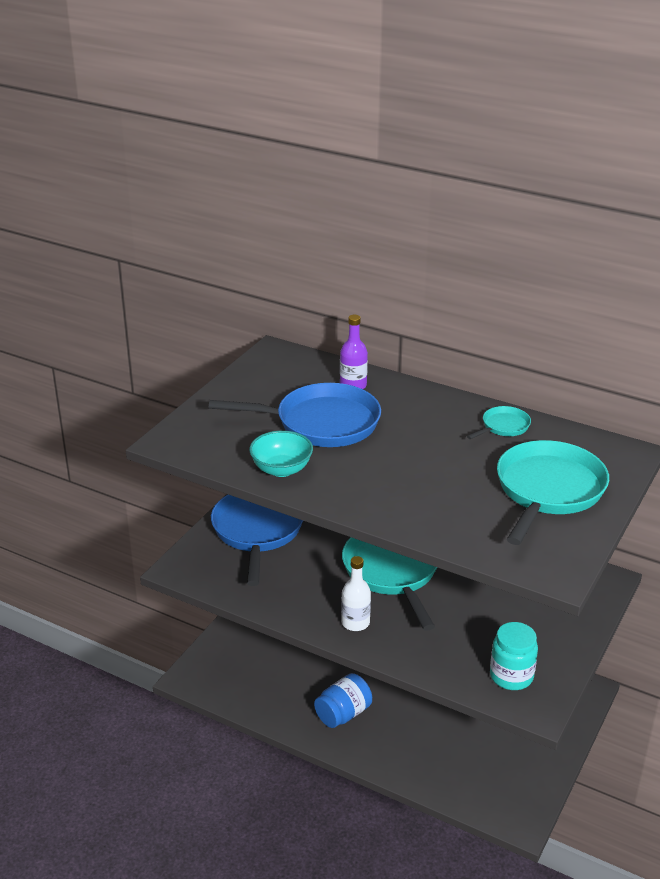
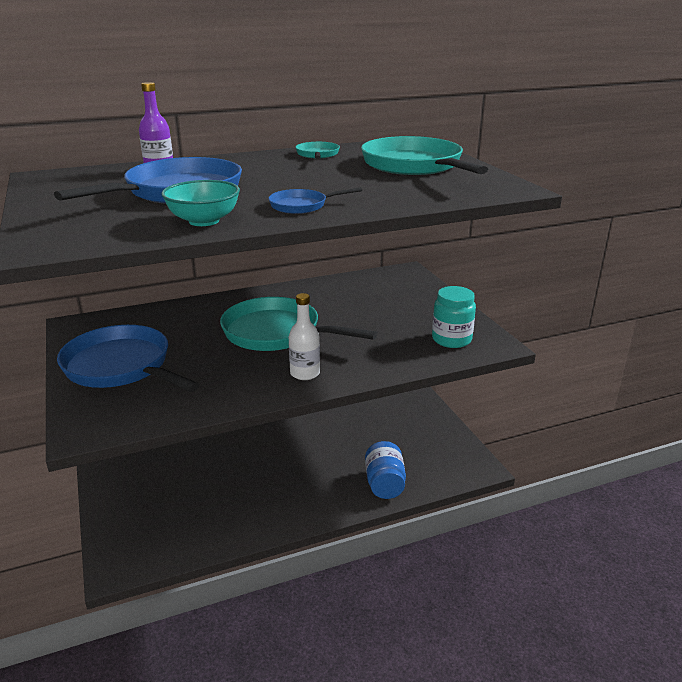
camera: 50 degrees left, 5 degrees down
blue jar [314,673,372,728] -> blue jar moved to [365,441,406,499]
none -> blue pan [268,187,362,214]

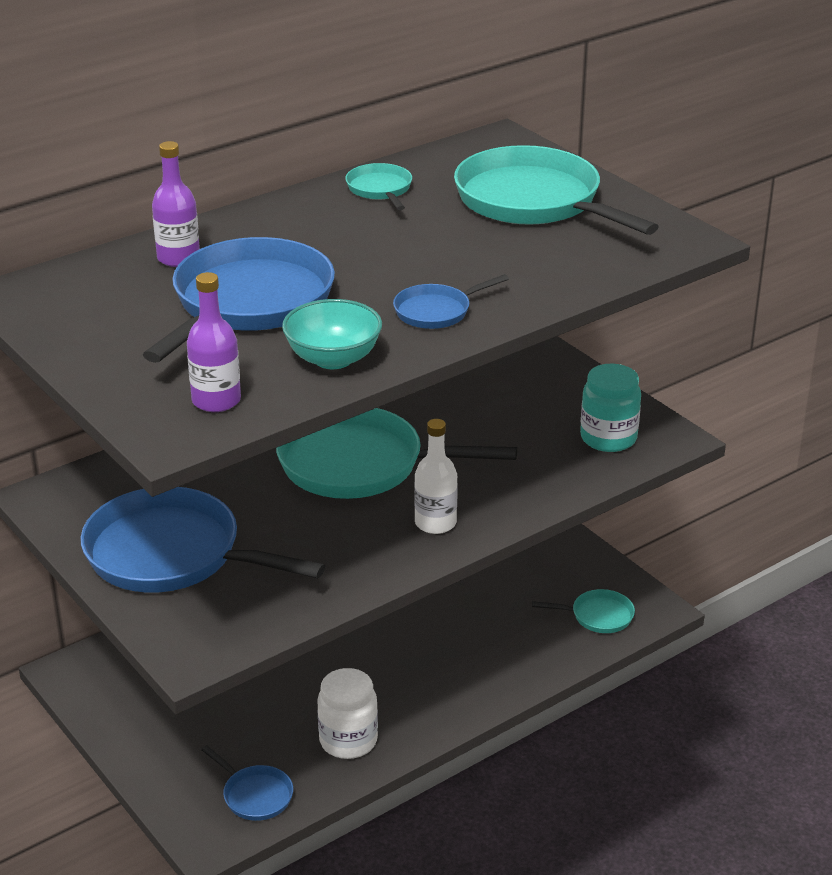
camera: 15 degrees left, 5 degrees up
blue jar [365,441,406,499] -> none
none -> purple bottle [187,272,241,412]
none -> blue pan [201,745,293,821]
none -> white jar [317,668,378,759]
none -> turquoise pan [532,589,635,633]

